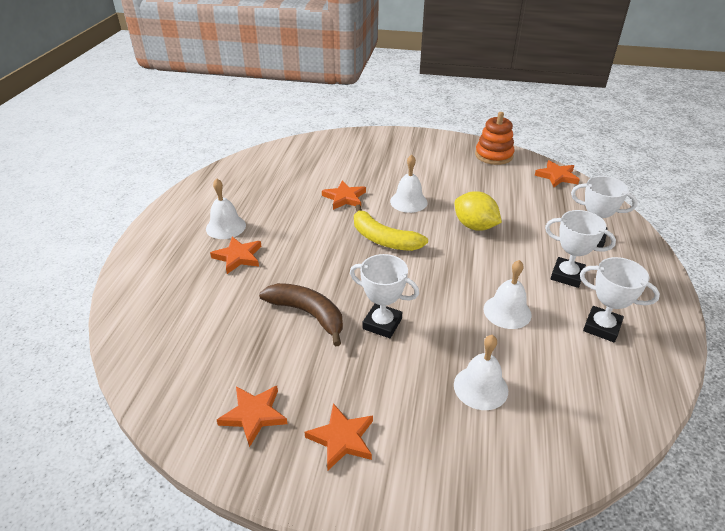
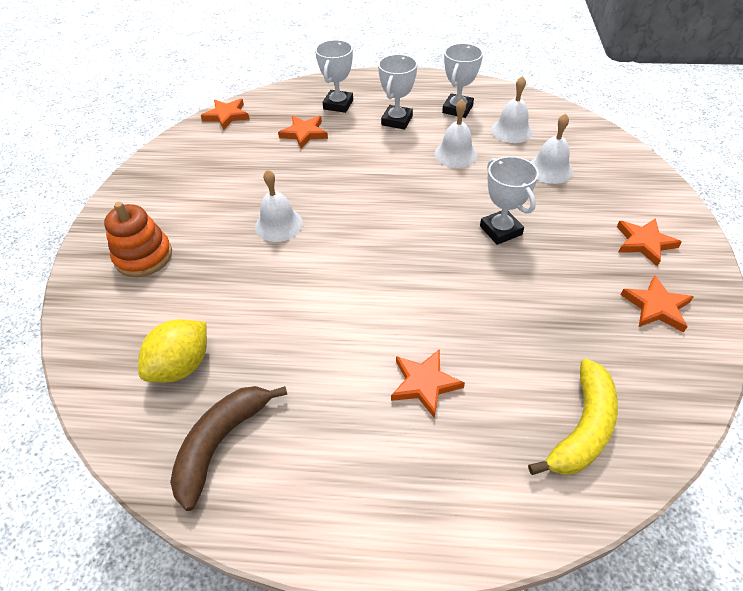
camera: 95 degrees left, 10 degrees up
white bell [206,178,246,239] -> white bell moved to [491,76,533,143]
brown banana [259,283,343,346] -> brown banana moved to [170,386,287,511]
orange star [322,181,366,210] -> orange star moved to [278,116,328,149]
white trophy [350,254,419,338] -> white trophy turned 45 degrees counterclockwise [480,156,539,245]
yellow banana [354,205,428,251] -> yellow banana moved to [528,359,618,475]
yellow lemon [455,191,502,231] -> yellow lemon moved to [138,319,207,382]
orange stacking toy [475,112,514,165] -> orange stacking toy moved to [104,202,172,277]

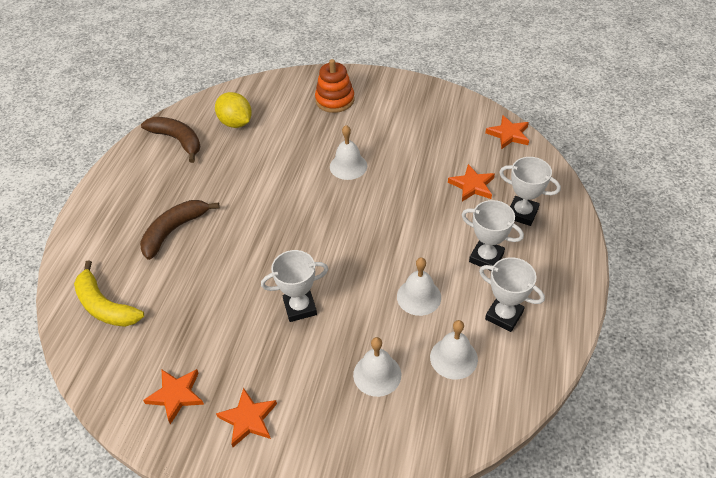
camera: 100 degrees right, 0 degrees up
orange star [391,349,465,419] -> brown banana [140,200,220,260]

